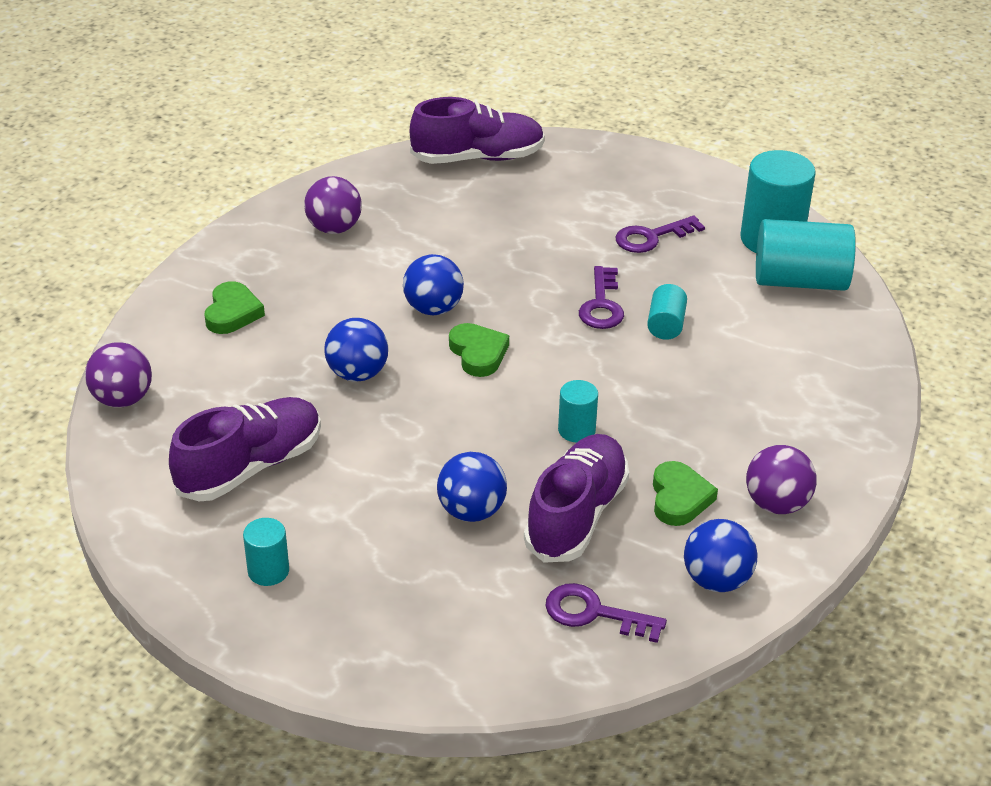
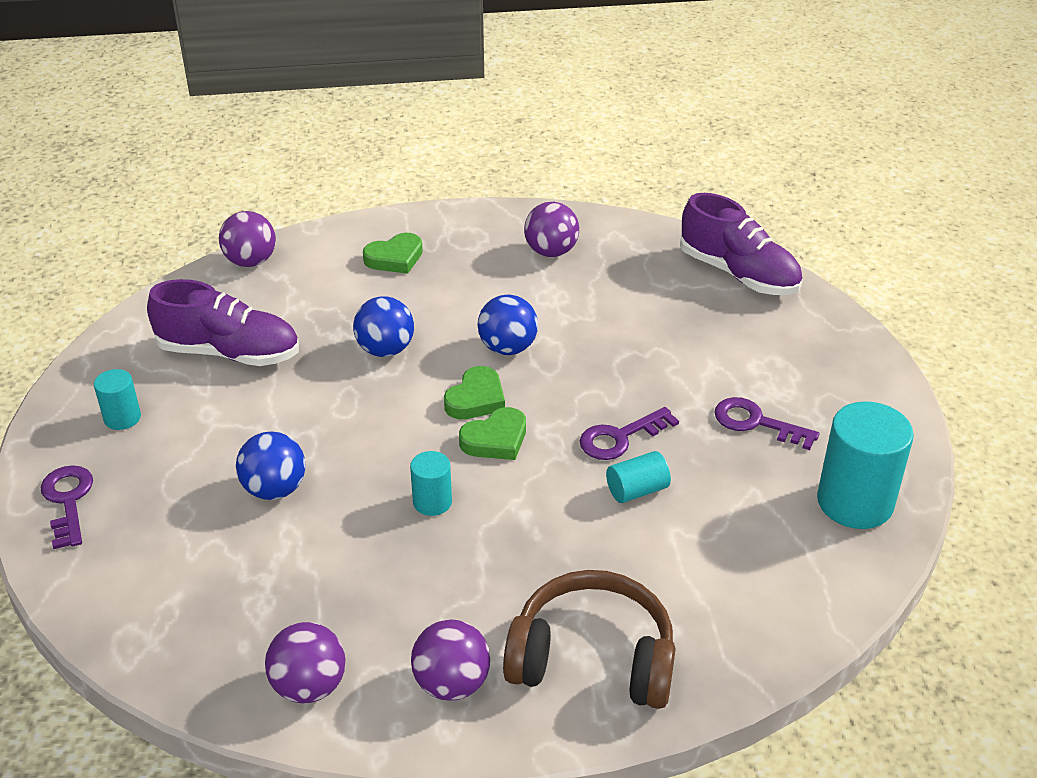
camera: 55 degrees right, 0 degrees up
purple shoe [524,434,629,563] -> none
purple key [546,583,667,643] -> purple key moved to [40,465,93,549]
green heart [653,461,718,526] -> green heart moved to [459,407,526,460]
blue ball [684,519,758,592] -> purple ball [265,622,345,703]
turquoise cylinder [756,219,856,291] -> none
none -> brown headphones [503,570,676,709]

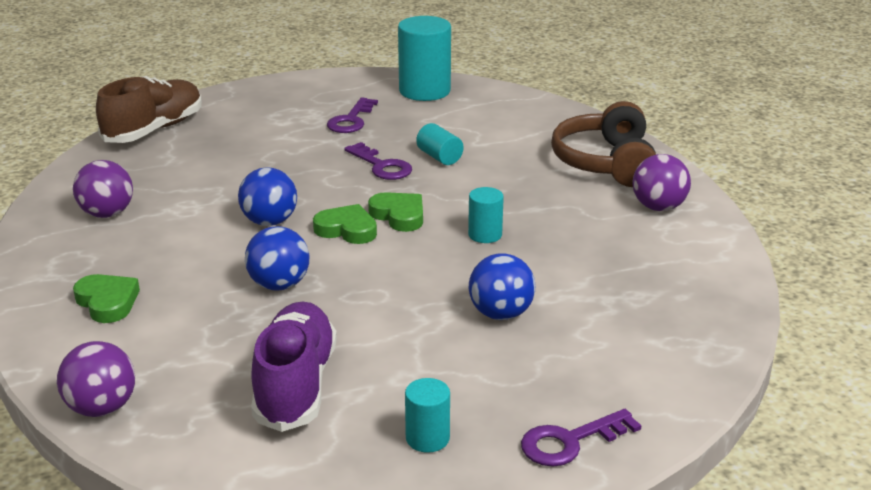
camera: 100 degrees left, 10 degrees down
purple ball [265,622,345,703] -> none
purple shoe [680,193,803,295] -> brown shoe [96,76,202,143]

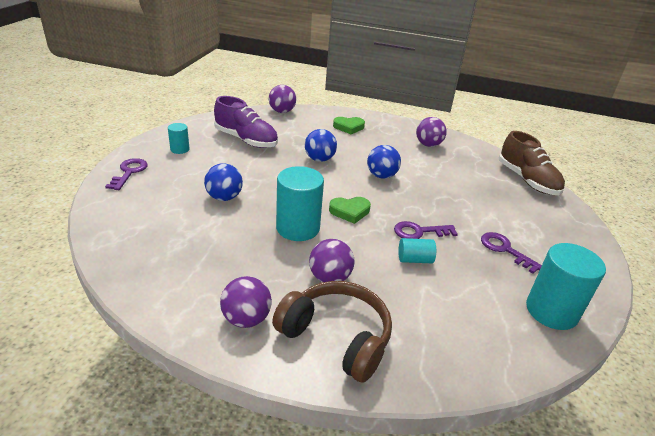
camera: 120 degrees right, 5 degrees up
green heart [313,204,377,244] -> none
turquoise cylinder [468,187,504,243] -> turquoise cylinder [276,166,324,241], size x1.94
none -> purple ball [309,239,355,282]

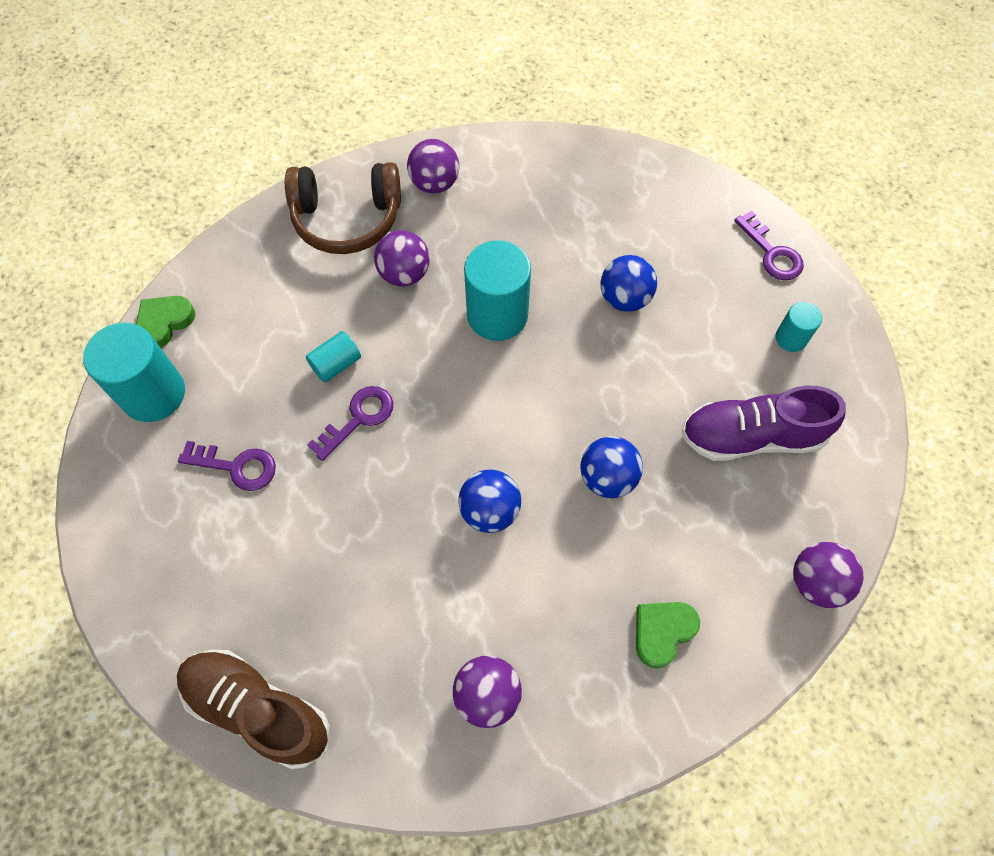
camera: 145 degrees right, 30 degrees up
green heart [329,197,371,224] -> green heart moved to [136,296,195,348]

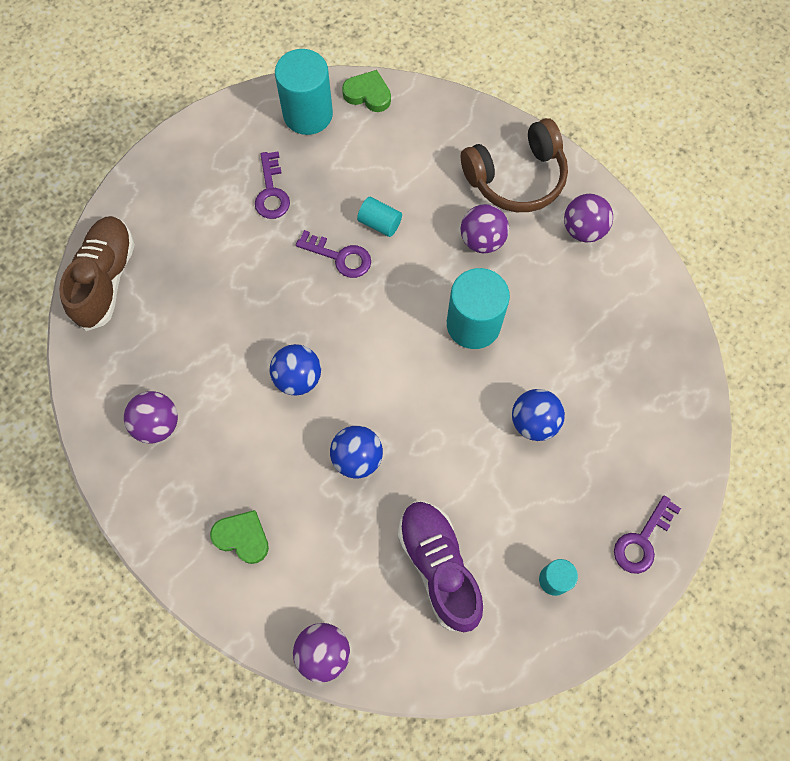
camera: 70 degrees right, 5 degrees up
brown headphones [285,162,401,254] -> brown headphones turned 90 degrees counterclockwise [461,118,568,212]

